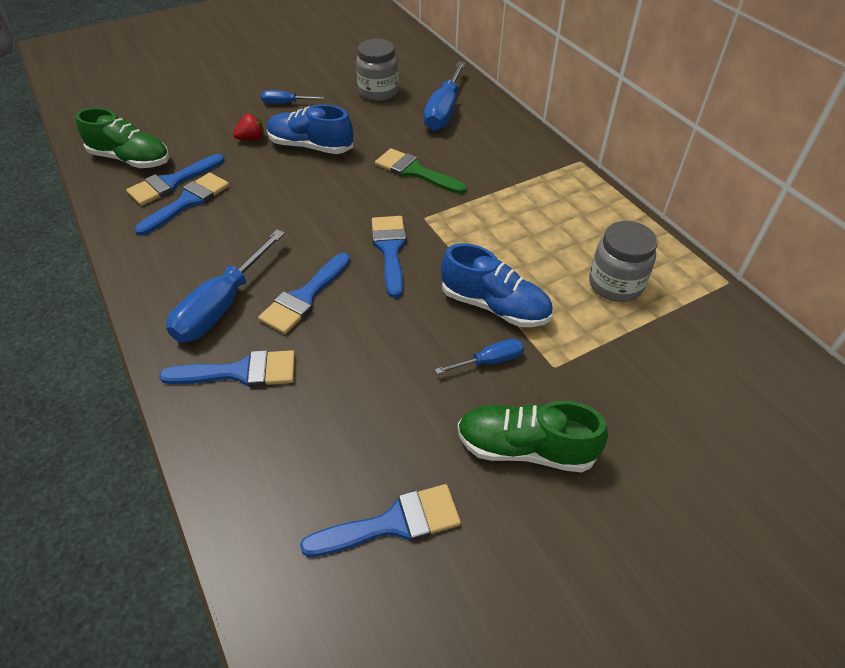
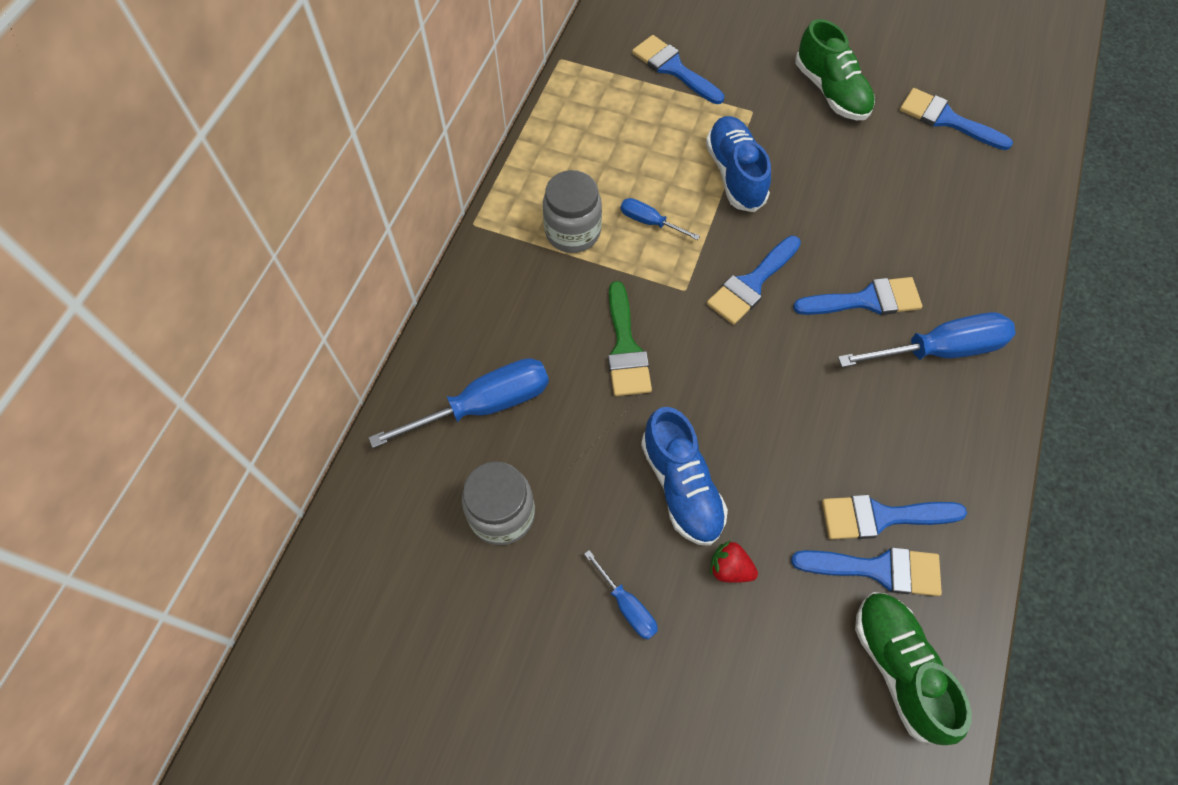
camera: 130 degrees left, 15 degrees up
blue brush [159,350,295,387] -> blue brush moved to [632,35,724,104]
blue screwdriver [435,338,524,374] -> blue screwdriver moved to [621,198,700,240]
grey jar [589,221,658,302] -> grey jar moved to [543,170,602,253]

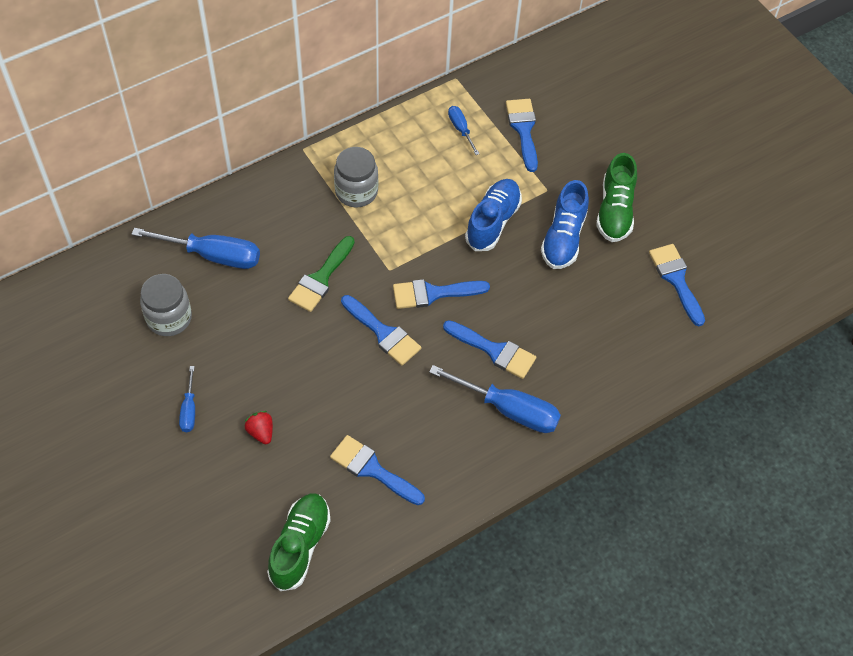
camera: 35 degrees right, 5 degrees down
blue screwdriver [621,198,700,240] -> blue screwdriver moved to [448,106,480,155]
blue shoe [641,407,728,546] -> blue shoe moved to [541,180,589,269]
blue brush [791,547,942,596] -> blue brush moved to [341,295,421,366]

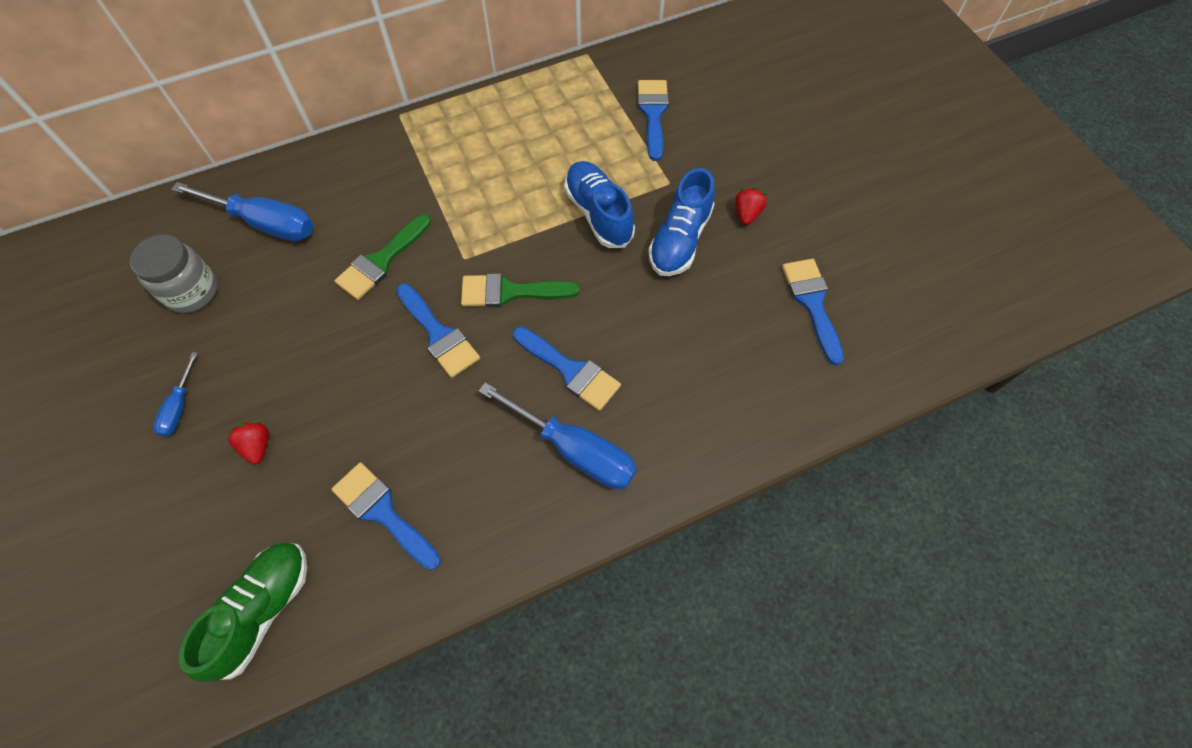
camera: 10 degrees right, 5 degrees up
grey jar [334,147,378,208] -> none
blue brush [393,279,490,309] -> green brush [461,273,580,307]
blue screwdriver [448,106,480,155] -> none
blue shoe [465,179,522,251] -> blue shoe turned 60 degrees counterclockwise [564,161,635,248]
green shoe [596,153,637,242] -> red strawberry [735,188,767,225]

